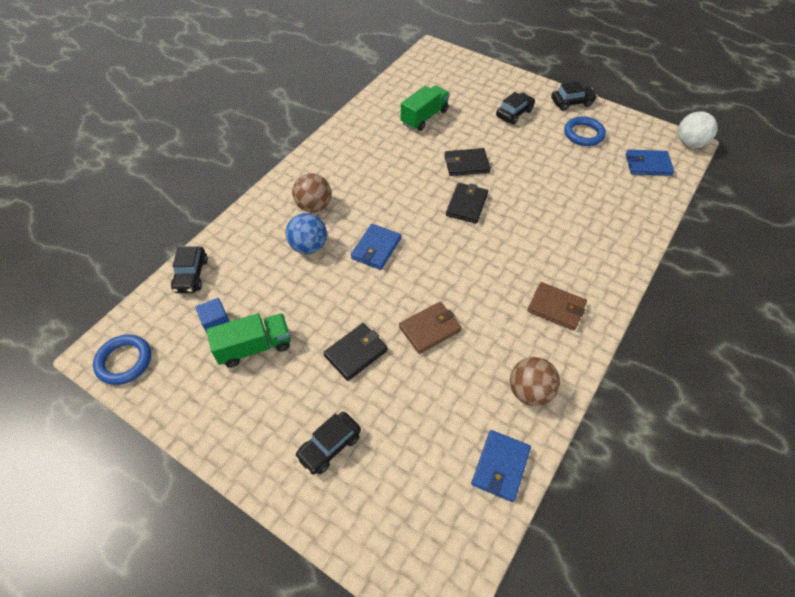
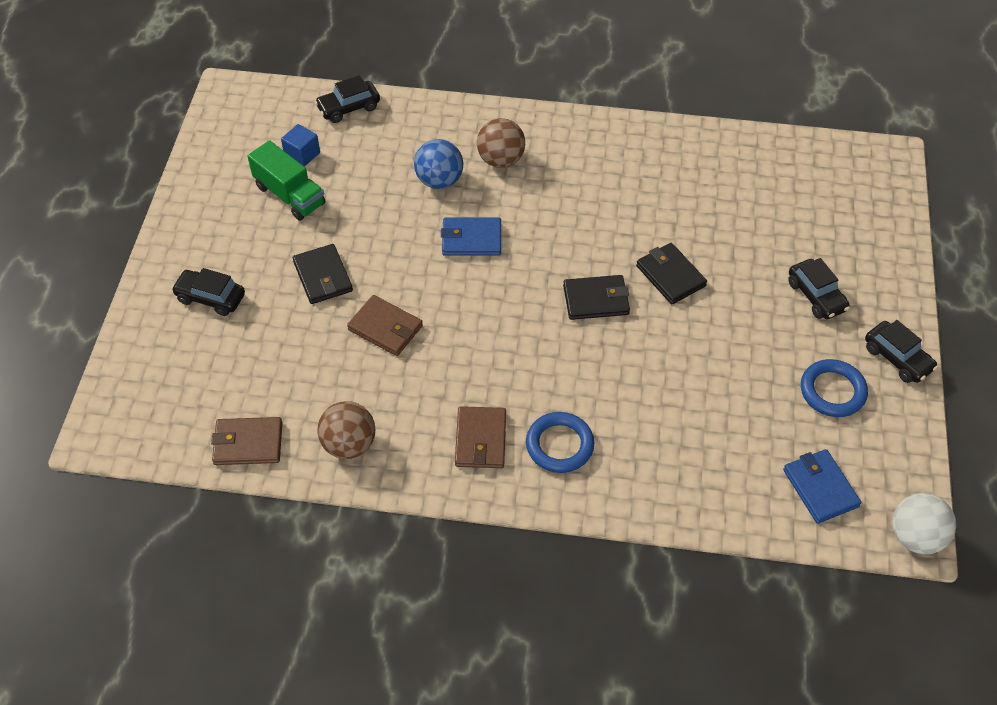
camera: 65 degrees right, 0 degrees up
blue ring [93,334,151,385] -> blue ring moved to [526,412,594,473]
black wallet [323,323,388,381] -> black wallet turned 45 degrees clockwise [293,244,353,304]
green truck [401,85,450,131] -> none
blue wallet [471,430,531,502] -> brown wallet [211,417,282,465]
black car [496,92,535,125] -> black car turned 45 degrees clockwise [788,258,850,319]

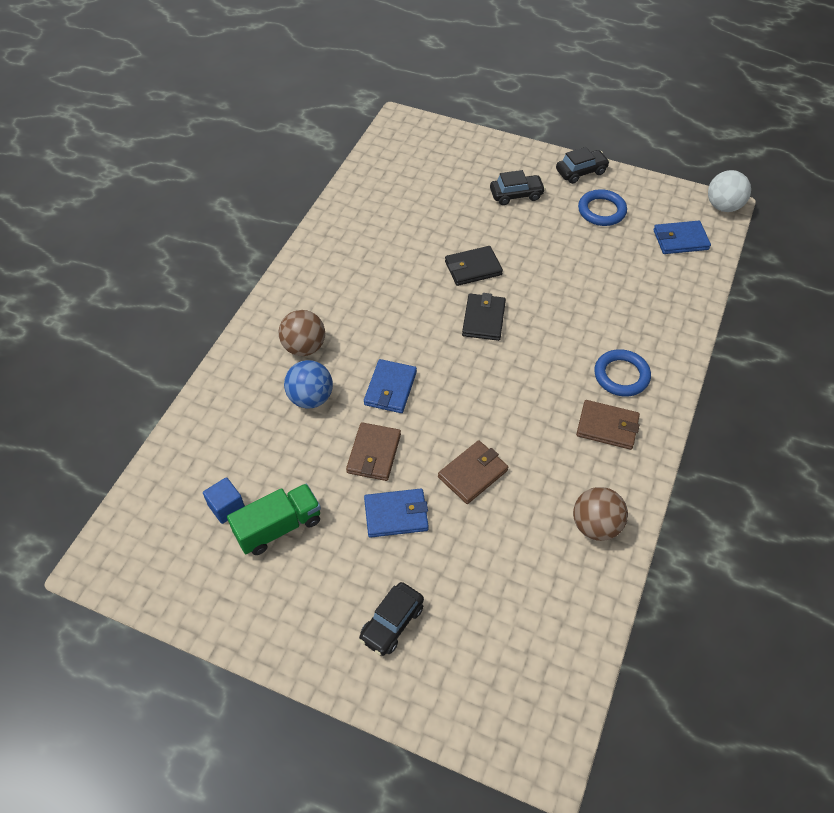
camera: 75 degrees left, 0 degrees up
brown wallet [211,417,282,465] -> brown wallet moved to [346,422,401,481]
black wallet [293,244,353,304] -> blue wallet [364,489,429,538]
black car [315,75,380,123] -> none

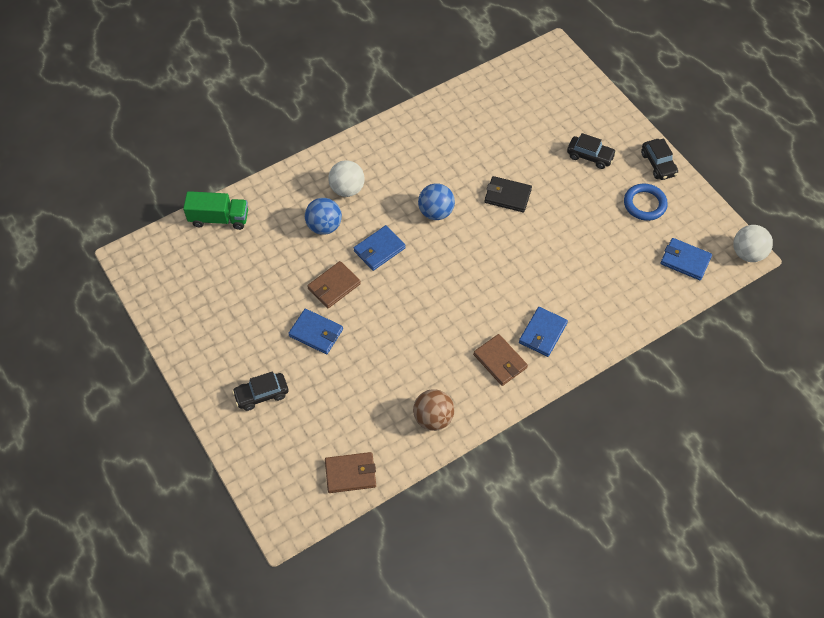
camera: 35 degrees right, 5 degrees up
blue cube [203,477,245,524] -> none
green truck [227,484,321,555] -> green truck moved to [183,191,248,230]
brown ball [279,310,325,356] -> white ball [328,160,365,197]
brown wallet [438,440,508,504] -> brown wallet moved to [325,452,376,493]
black wallet [462,293,506,341] -> none
black car [556,147,610,184] -> black car turned 60 degrees clockwise [641,138,678,180]
blue ring [594,349,651,397] -> blue wallet [519,307,568,357]
none -> blue ball [418,183,455,220]

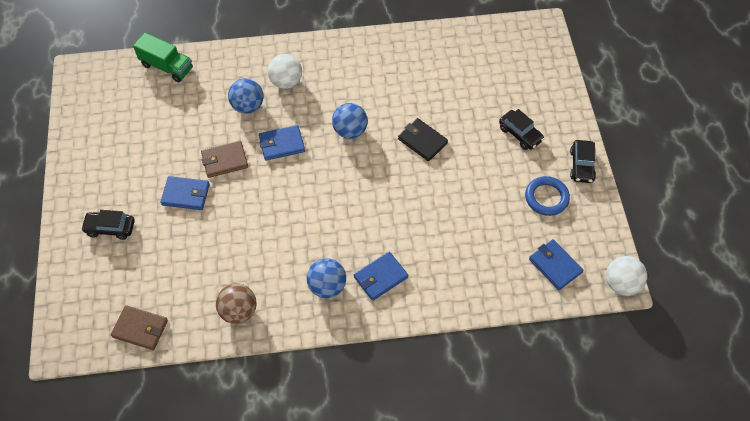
camera: 25 degrees right, 0 degrees up
blue wallet [288,309,343,354] -> blue wallet turned 45 degrees counterclockwise [160,176,210,210]
brown wallet [473,334,528,386] -> blue ball [307,258,346,298]

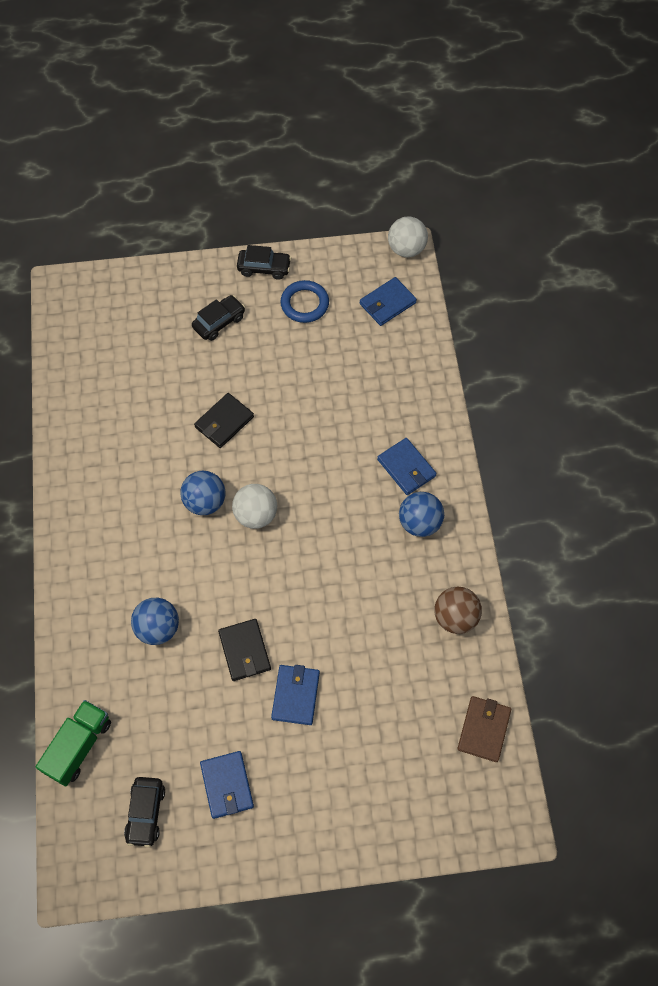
camera: 90 degrees left, 5 degrees up
black car [81,210,135,240] -> black car moved to [124,777,165,848]
brown wallet [201,141,248,178] -> black wallet [218,619,271,681]
blue wallet [259,125,305,161] -> blue wallet moved to [200,751,254,819]
white ball [268,54,302,89] -> white ball moved to [232,484,277,529]

